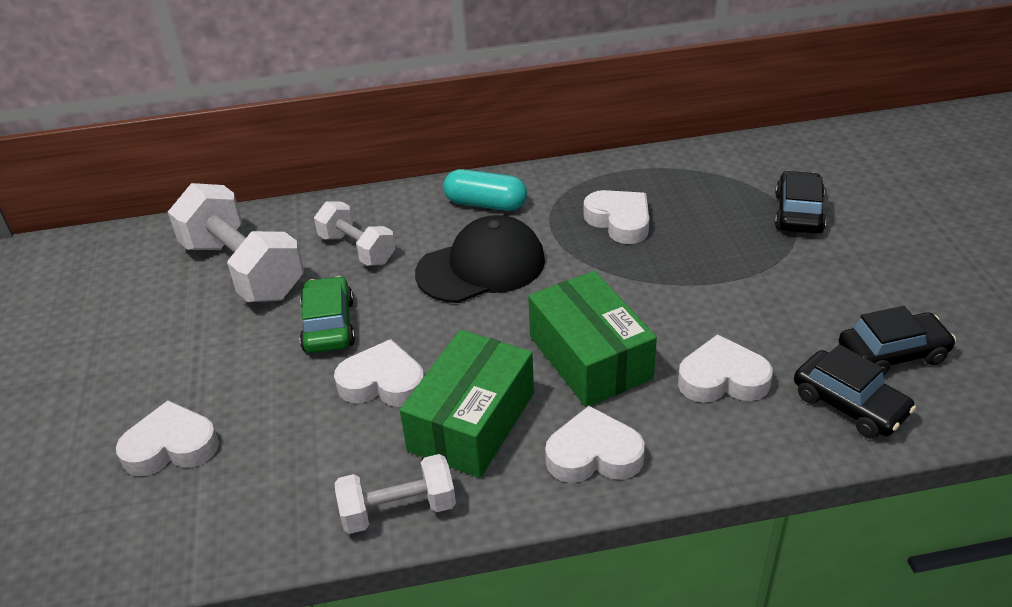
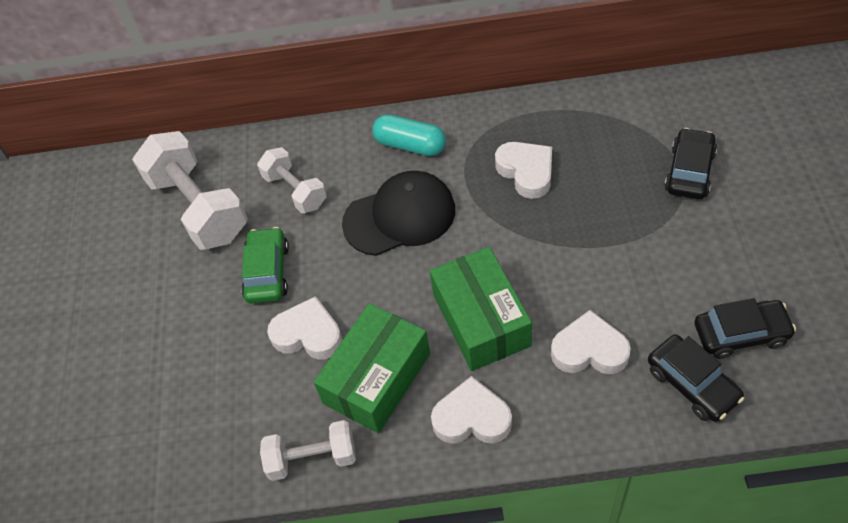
camera: 10 degrees right, 15 degrees up
white heart [116,401,219,476] -> none

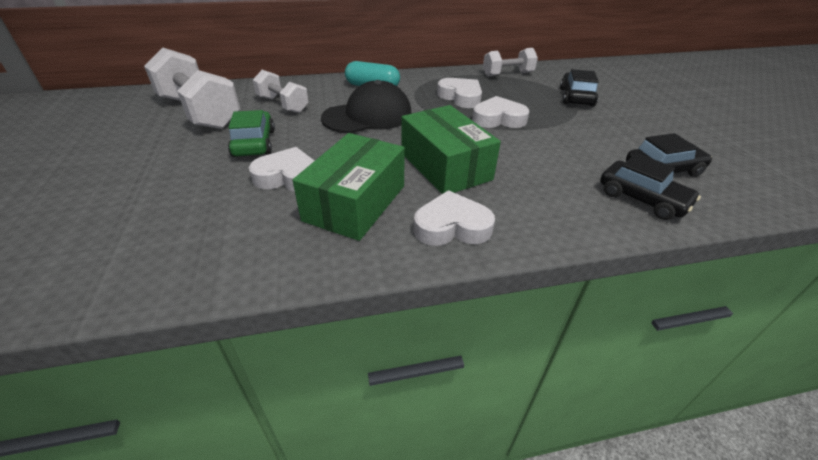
camera: 15 degrees left, 15 degrees down
white dumbbell [260,420,356,481] -> white dumbbell moved to [483,48,538,77]
white heart [551,310,631,374] -> white heart moved to [472,96,529,128]

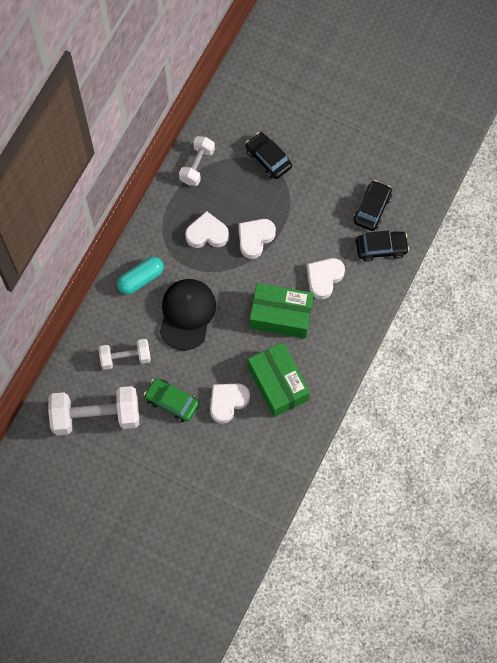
camera: 50 degrees left, 30 degrees up
white heart [414,190,495,246] -> white heart moved to [307,258,345,299]

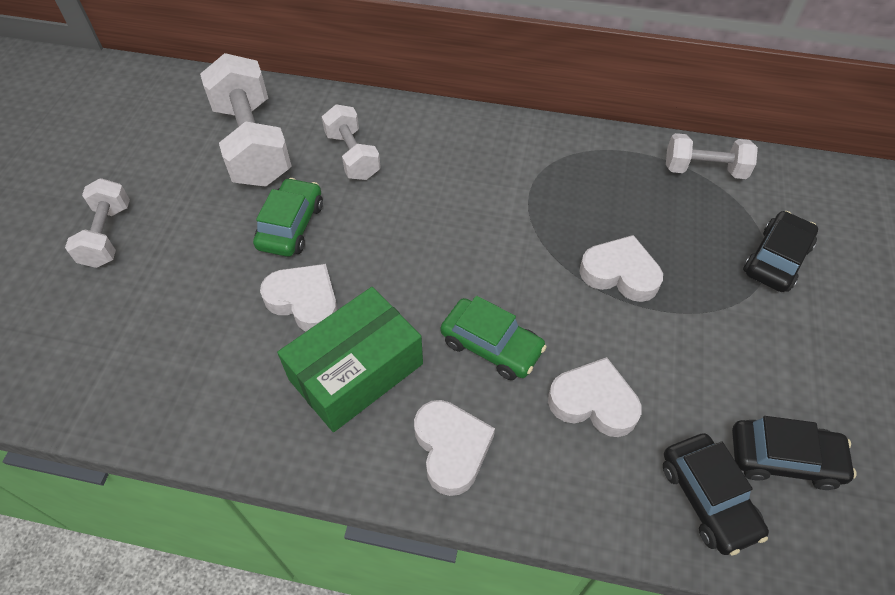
camera: 75 degrees right, 15 degrees down
turquoise capsule [117,257,164,294] -> none
black cap [159,279,216,350] -> none
white heart [185,211,229,248] -> white heart moved to [414,400,495,496]
green box [250,283,314,338] -> green car [441,296,547,380]
none -> white dumbbell [65,178,130,268]

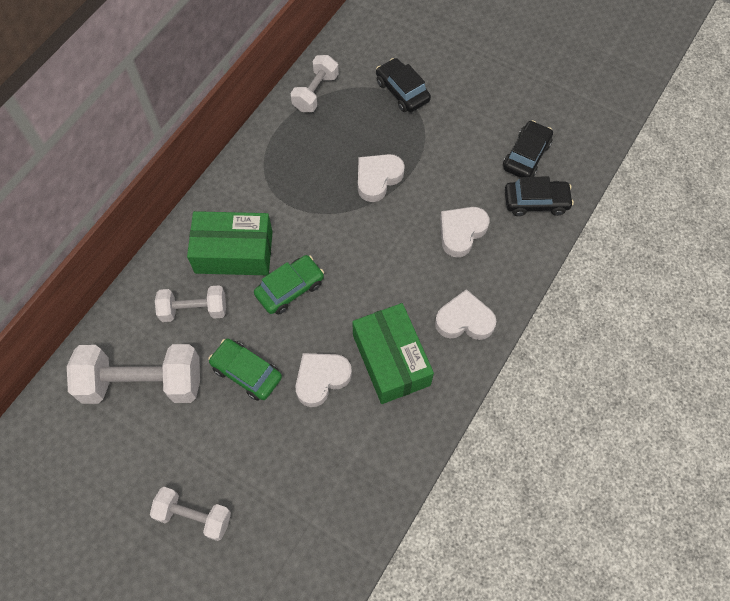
camera: 70 degrees left, 10 degrees up
green car [441,296,547,380] -> green car moved to [254,255,324,315]
none -> green box [187,211,272,275]

